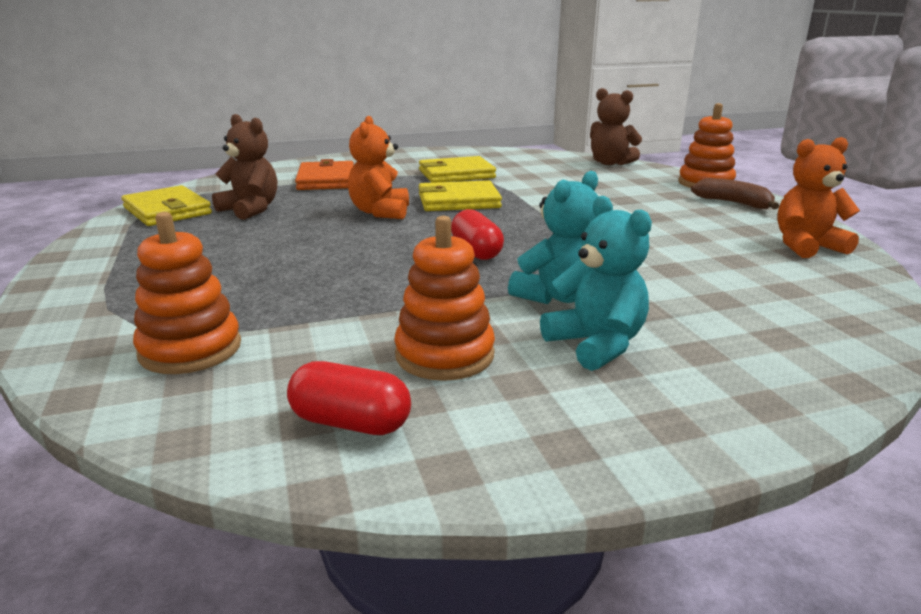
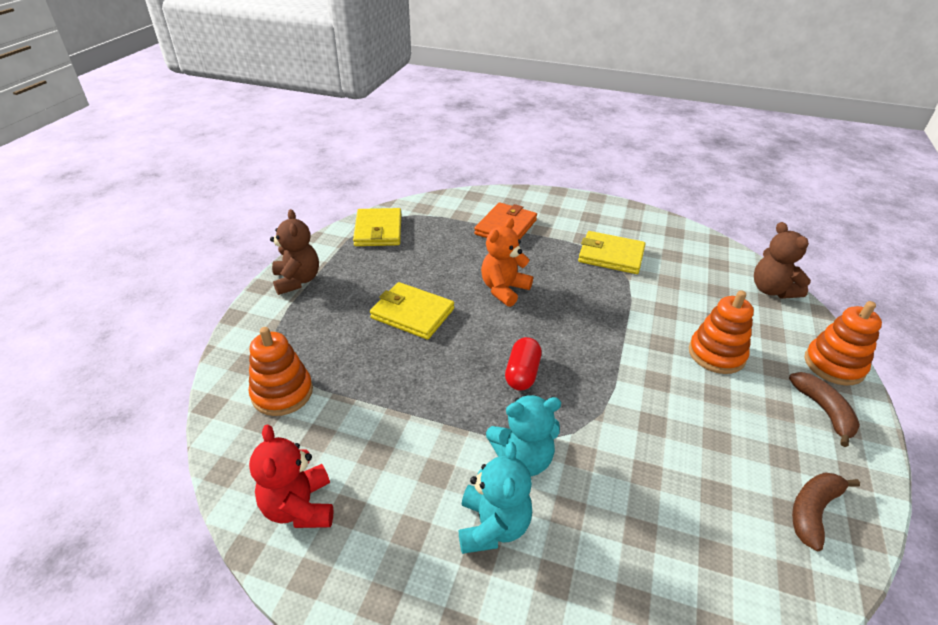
camera: 35 degrees right, 15 degrees up
brown teddy bear [212,114,277,220] -> brown teddy bear moved to [270,209,319,295]
red capsule [287,361,411,435] -> red teddy bear [249,425,333,528]
orange stacking toy [394,216,495,381] -> orange stacking toy moved to [689,290,754,374]
yellow wallet [419,180,502,211] -> yellow wallet moved to [370,282,454,340]
orange teddy bear [777,137,860,258] -> brown banana [792,473,860,552]

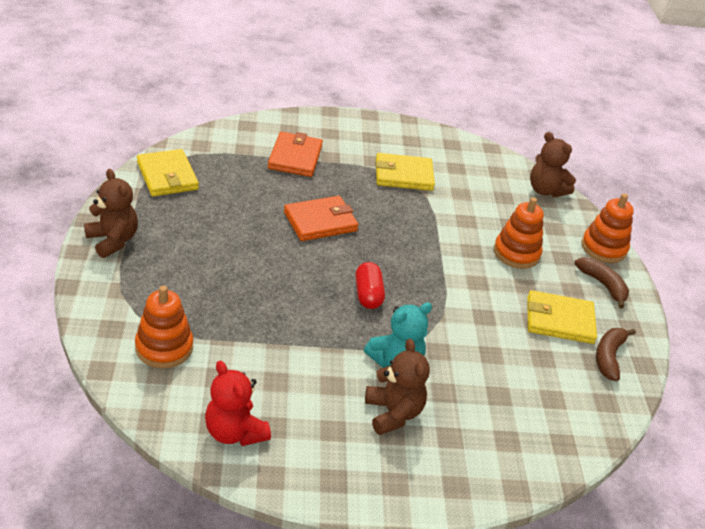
camera: 25 degrees left, 0 degrees up
yellow wallet [370,282,454,340] -> yellow wallet moved to [527,290,597,344]
turquoise teddy bear [459,442,532,554] -> brown teddy bear [365,339,430,435]
orange teddy bear [481,218,533,307] -> orange wallet [284,196,359,241]

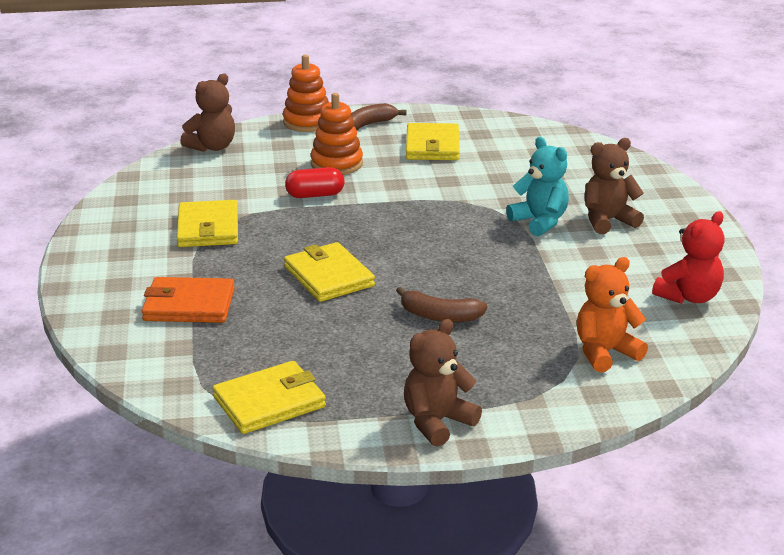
camera: 90 degrees left, 10 degrees down
orange stacking toy [135,286,193,368] -> orange teddy bear [577,257,648,373]
orange wallet [284,196,359,241] -> yellow wallet [284,242,375,302]
red capsule [355,262,385,309] -> red capsule moved to [285,167,344,198]
brown banana [596,328,636,381] -> brown banana moved to [396,287,487,322]

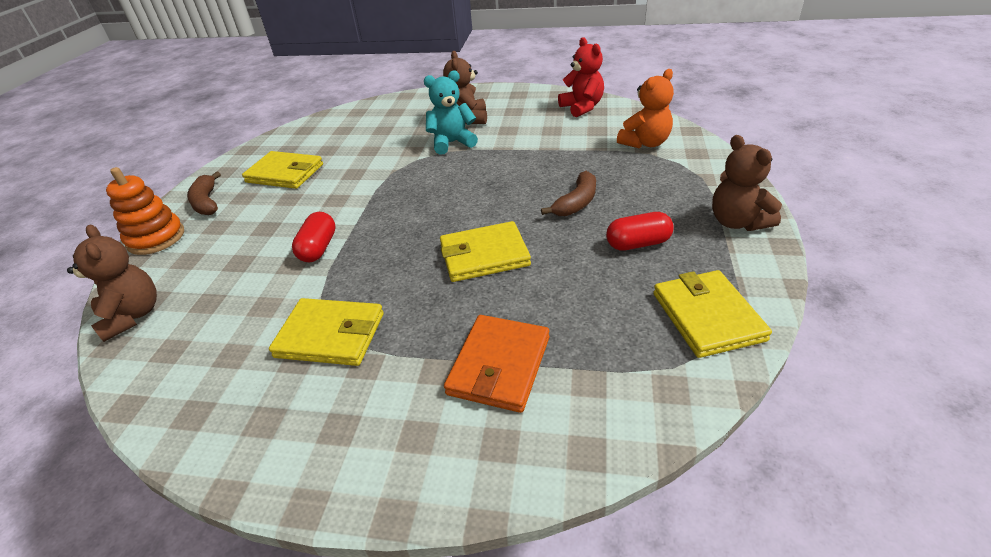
camera: 70 degrees left, 10 degrees up
orange stacking toy [311,93,363,175] -> none
orange teddy bear [577,257,648,373] -> orange teddy bear turned 120 degrees counterclockwise [617,69,674,149]
none -> red capsule [606,212,674,251]

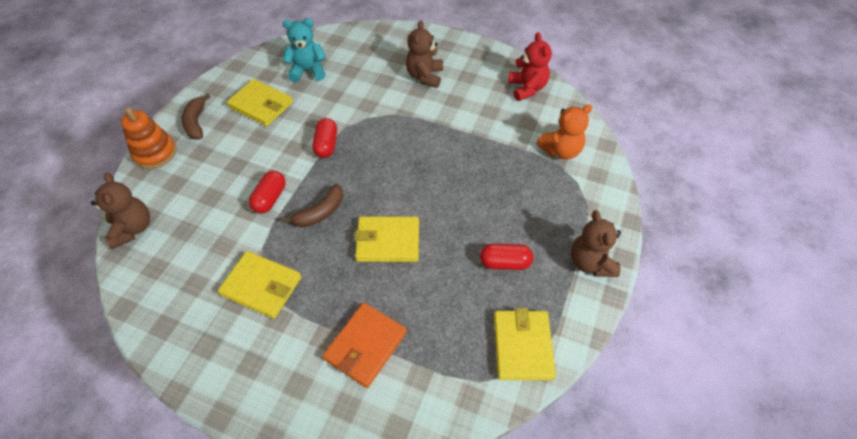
camera: 10 degrees right, 15 degrees up
turquoise teddy bear [424,70,478,155] -> turquoise teddy bear moved to [282,18,326,82]
brown banana [541,171,596,216] -> brown banana moved to [282,184,343,227]
none -> red capsule [312,118,337,158]

